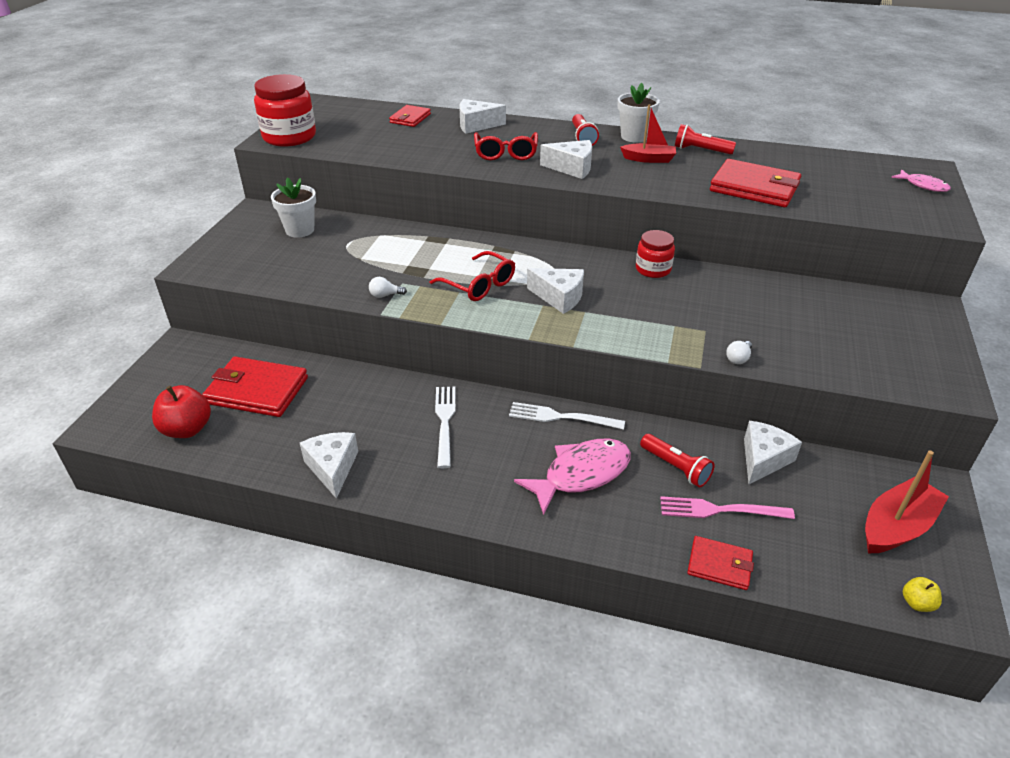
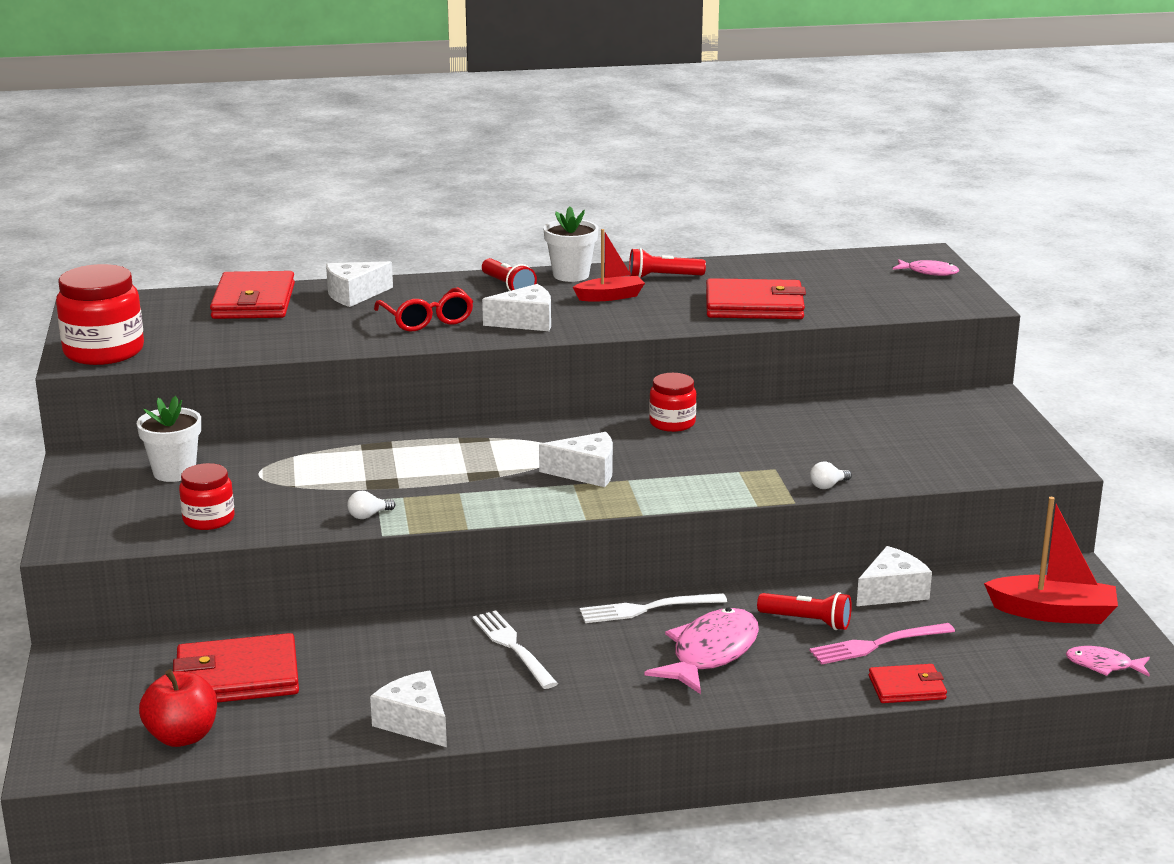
camera: 25 degrees left, 15 degrees down
red wallet [389,105,431,127] -> red wallet [210,271,295,319], size x1.77
red glasses [430,251,515,301] -> none
white light bulb [726,341,752,364] -> white light bulb turned 45 degrees clockwise [810,462,852,489]
white cheese [744,421,802,484] -> white cheese turned 45 degrees clockwise [856,546,932,606]
red boat [865,450,949,554] -> red boat turned 75 degrees clockwise [984,497,1118,624]
yellow apple [903,577,942,612] -> pink fish [1066,646,1150,677]
none -> red jar [179,463,235,530]

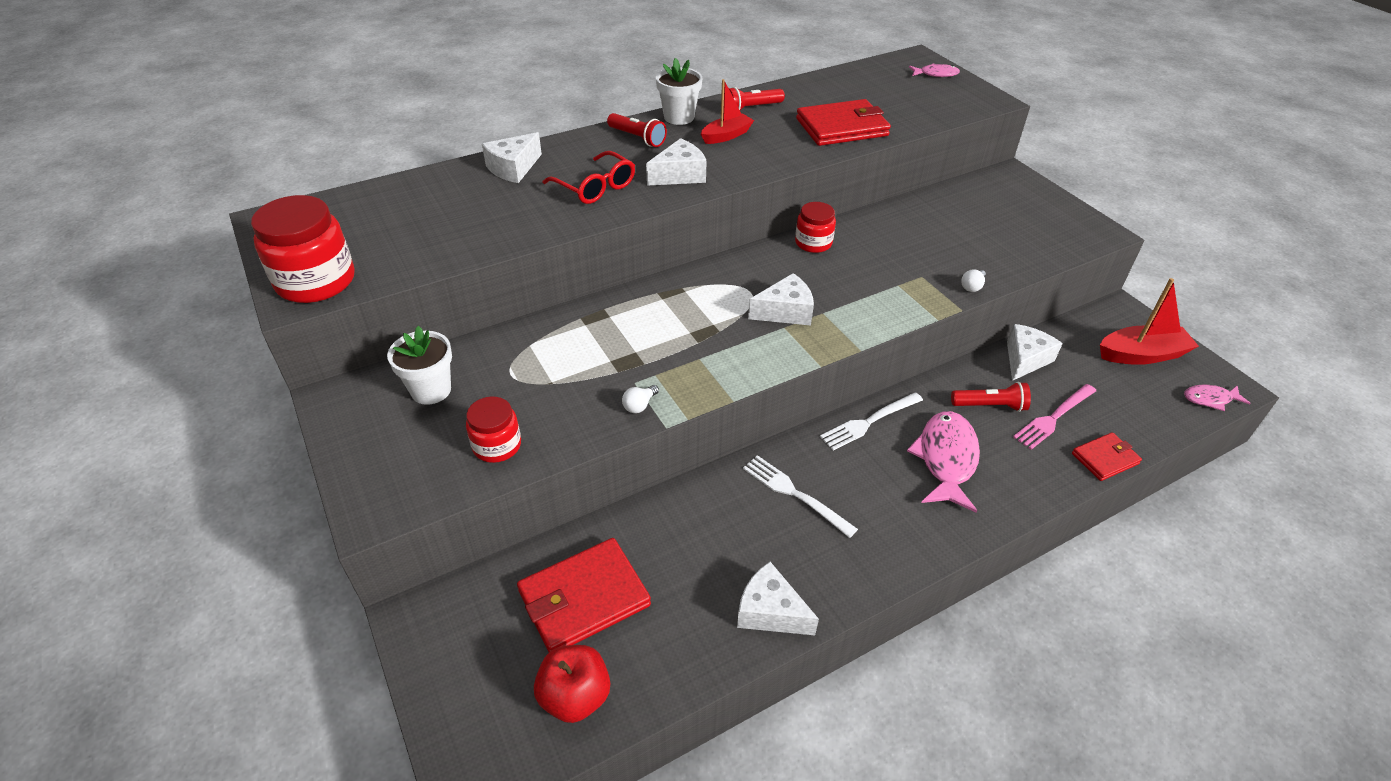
camera: 20 degrees left, 20 degrees up
red wallet [210,271,295,319] -> none

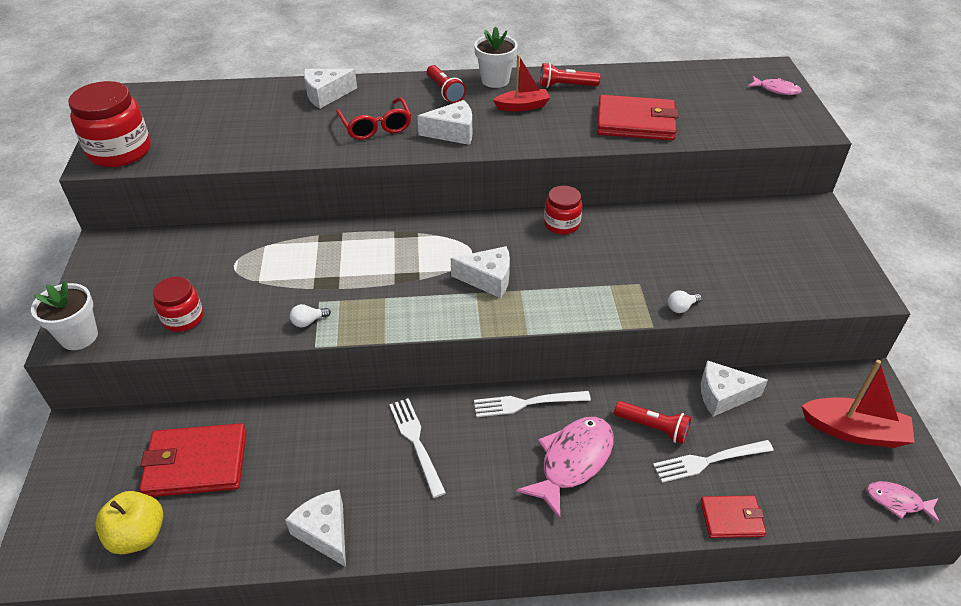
camera: 25 degrees right, 0 degrees up
white flower pot [387,326,452,405] -> white flower pot moved to [31,281,98,350]
red apple [534,645,610,723] -> yellow apple [95,491,163,555]
white cheese [1007,324,1063,381] -> white cheese turned 150 degrees counterclockwise [701,360,768,417]
pink fork [1013,384,1096,450] -> white fork [653,440,774,483]

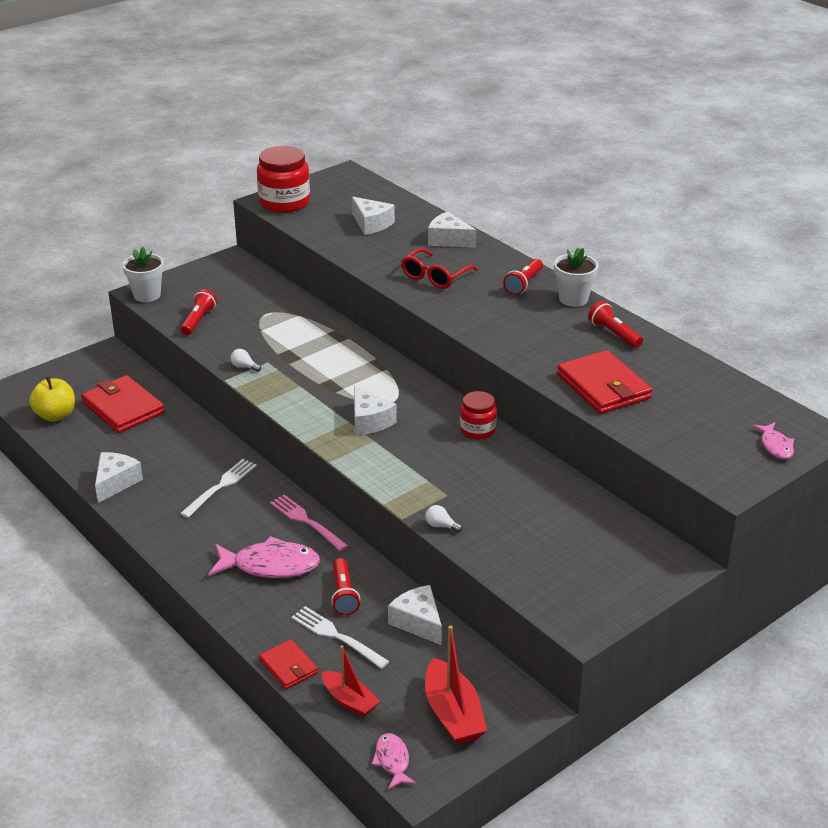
camera: 55 degrees right, 10 degrees down
red jar [153,277,203,332] -> red flashlight [180,289,217,335]
white cheese [417,100,472,145] -> white cheese moved to [352,197,395,235]
white fork [474,391,591,417] -> pink fork [270,495,348,551]
red boat [493,55,550,111] -> red boat moved to [322,645,380,717]

